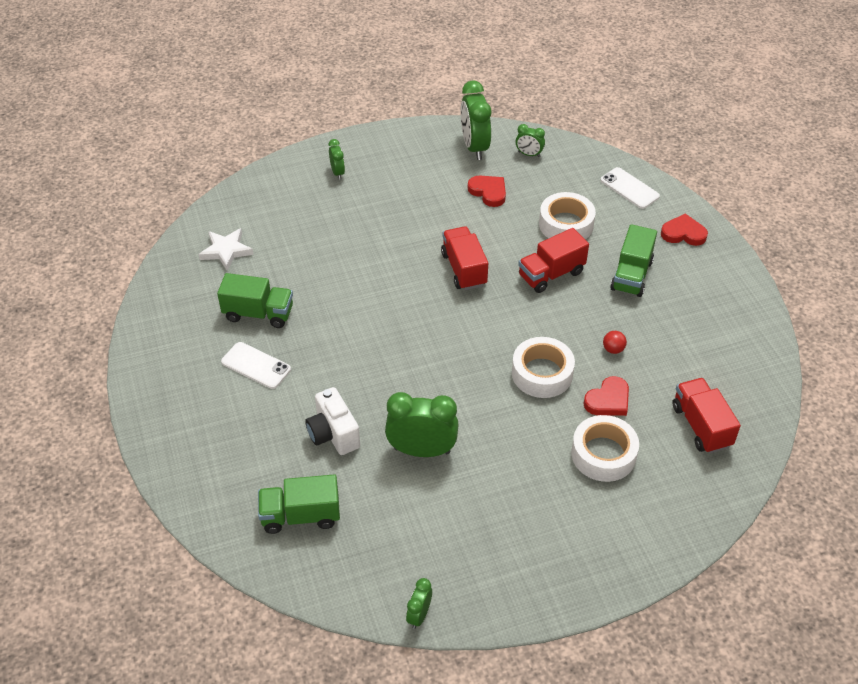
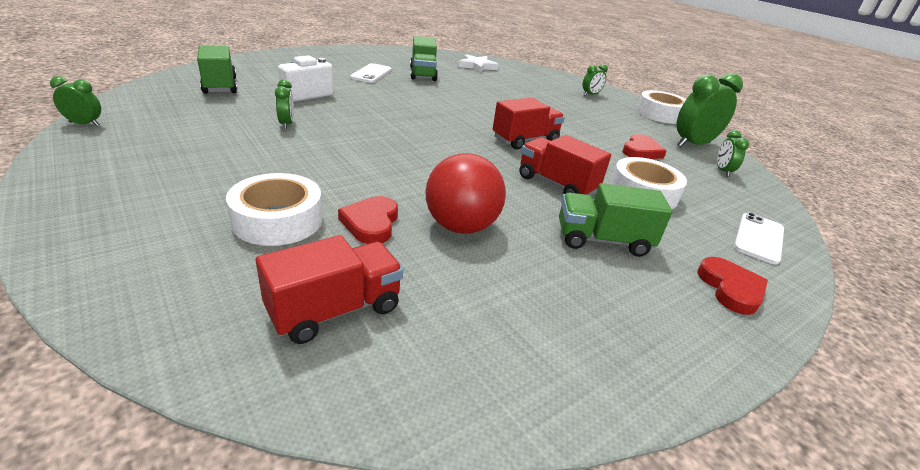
camera: 70 degrees right, 15 degrees down
green clock [385,392,459,457] -> green clock [275,79,294,129], size x0.51
white tape [512,337,575,398] -> white tape moved to [636,90,686,124]
red heart [583,376,629,416] -> red heart turned 60 degrees clockwise [338,196,398,244]
red ball [603,331,627,354] -> red ball [425,153,506,234], size x2.44

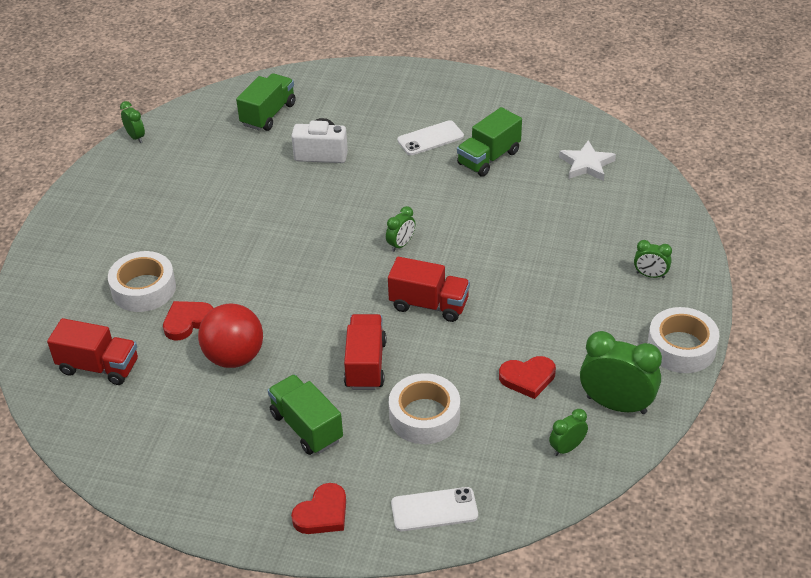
camera: 55 degrees right, 10 degrees up
green clock [275,79,294,129] -> green clock moved to [386,206,415,252]

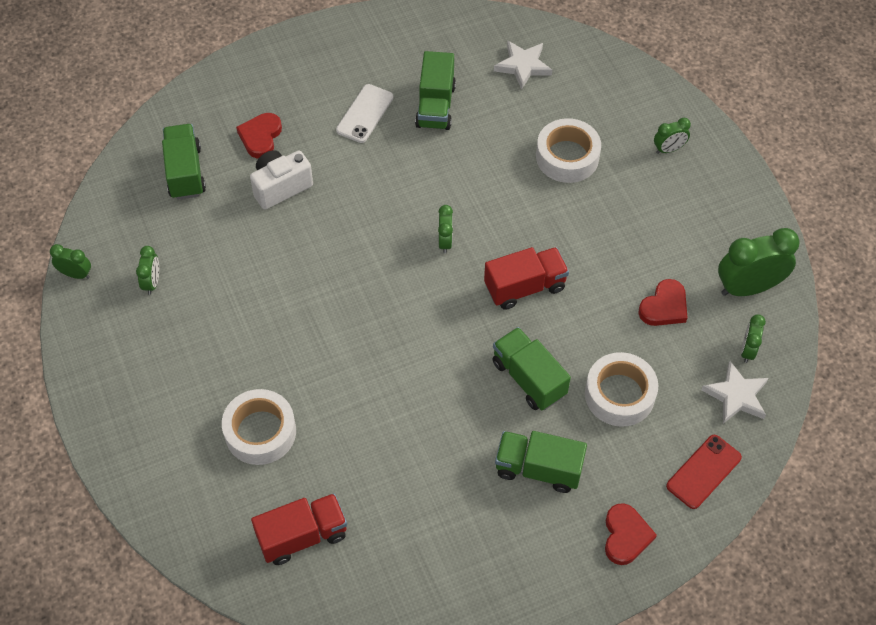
camera: 40 degrees left, 15 degrees up
red heart [163,301,214,341] -> red heart moved to [236,113,282,158]
red ball [198,303,263,368] -> none
red truck [344,314,387,390] -> green truck [492,327,571,410]
white phone [391,487,478,531] -> red phone [666,435,742,509]
white tape [647,307,719,373] -> white tape moved to [536,118,601,183]
none -> green clock [136,246,159,295]
none -> white star [701,361,768,424]

